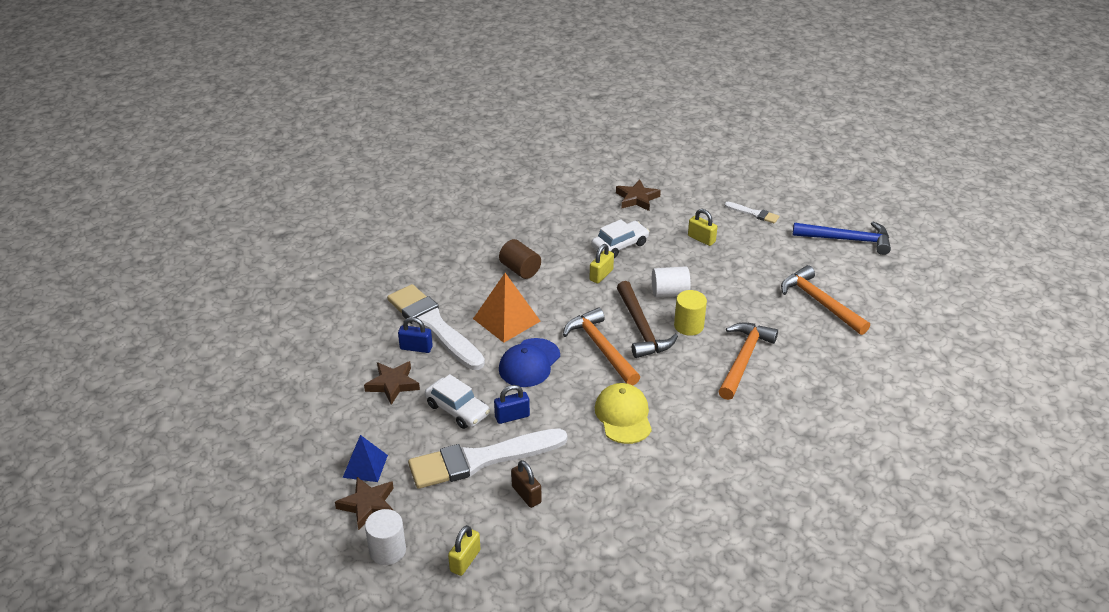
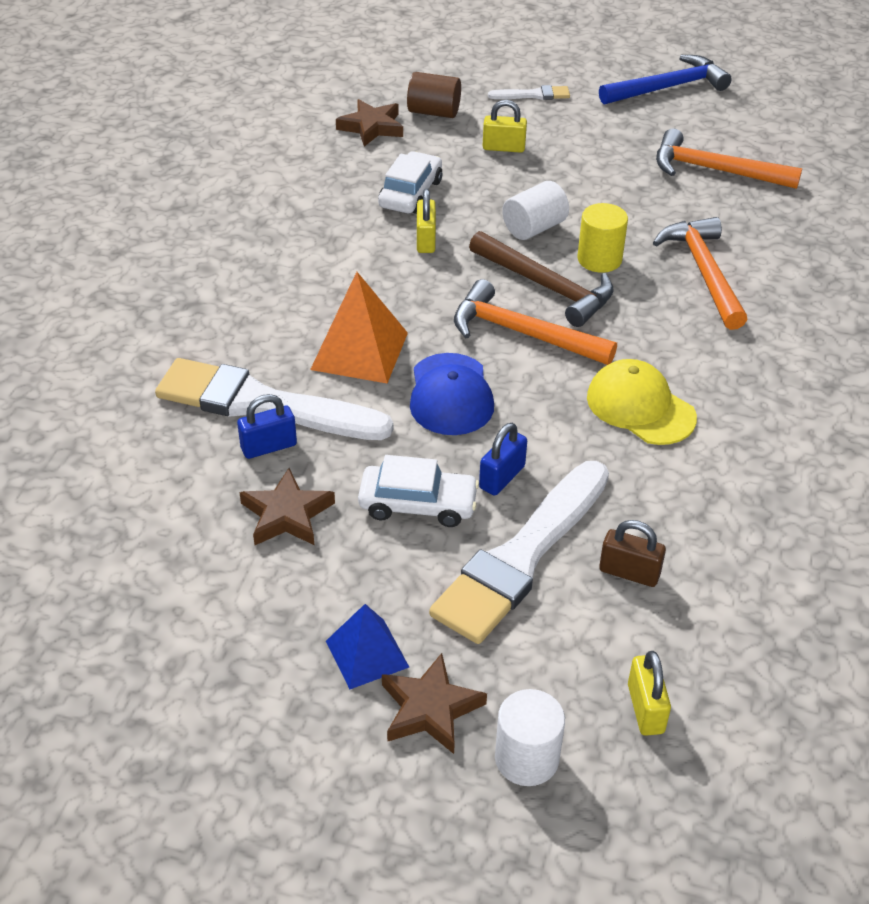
camera: 35 degrees left, 5 degrees up
brown cylinder [499,239,541,279] -> brown cylinder moved to [407,72,461,118]

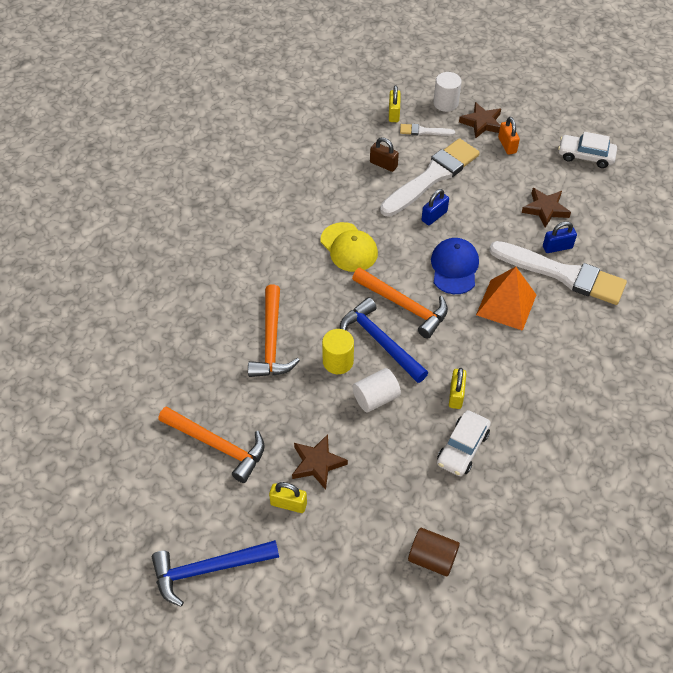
camera: 170 degrees left, 10 degrees up
blue pyramid [326,604,409,689] -> orange padlock [498,117,520,155]
brown star [336,99,403,147] -> brown star moved to [292,434,348,490]
white car [358,455,479,527] -> white car moved to [558,132,617,168]
brown hammer [469,231,614,327] -> blue hammer [340,297,428,383]
yellow padlock [483,100,527,153] -> yellow padlock moved to [269,482,307,513]
white brush [488,85,570,100] -> white brush moved to [400,124,455,136]

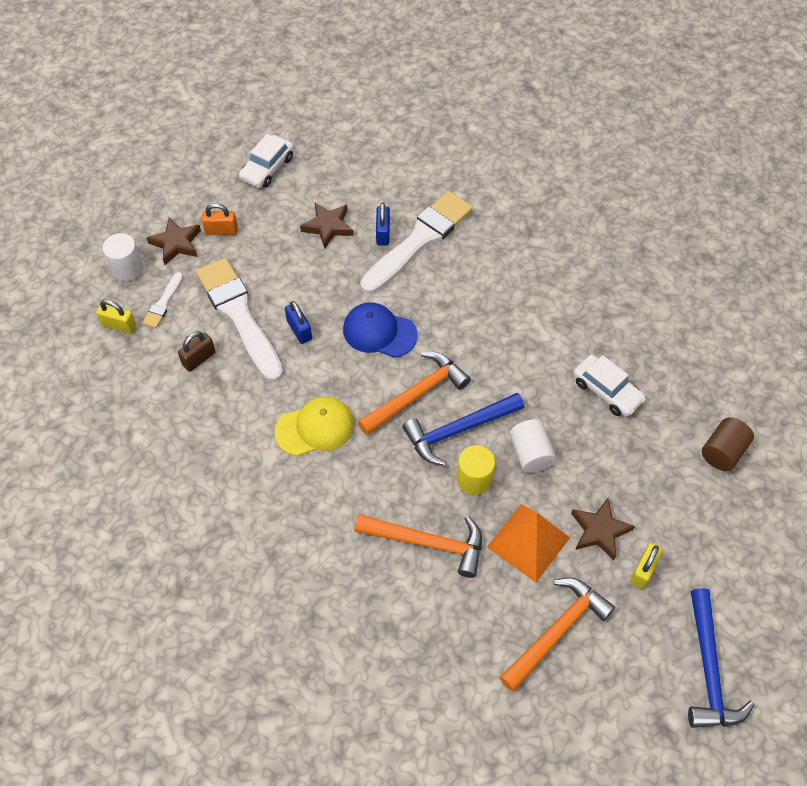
camera: 75 degrees left, 5 degrees up
yellow padlock [449,368,466,409] -> none
orange pyramid [476,267,536,331] -> orange pyramid moved to [487,504,570,582]

